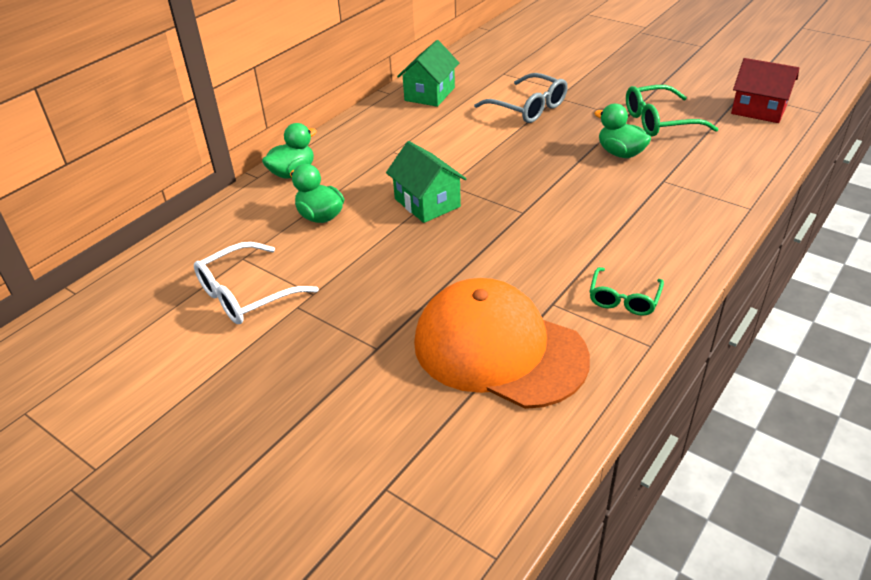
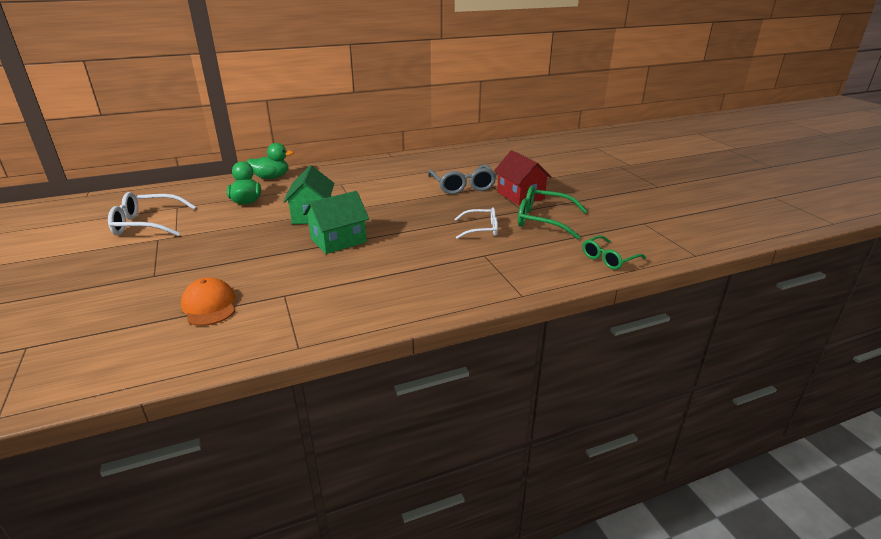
camera: 30 degrees right, 10 degrees down
green house [397,40,459,107] -> green house moved to [303,191,369,254]
orange cap [414,278,590,409] -> orange cap [181,277,235,326], size x0.47
green glasses [589,267,664,316] -> green glasses moved to [582,235,646,270]
green duck [594,104,651,158] -> white glasses [455,207,498,239]
red house [731,58,799,123] -> red house moved to [494,150,552,205]

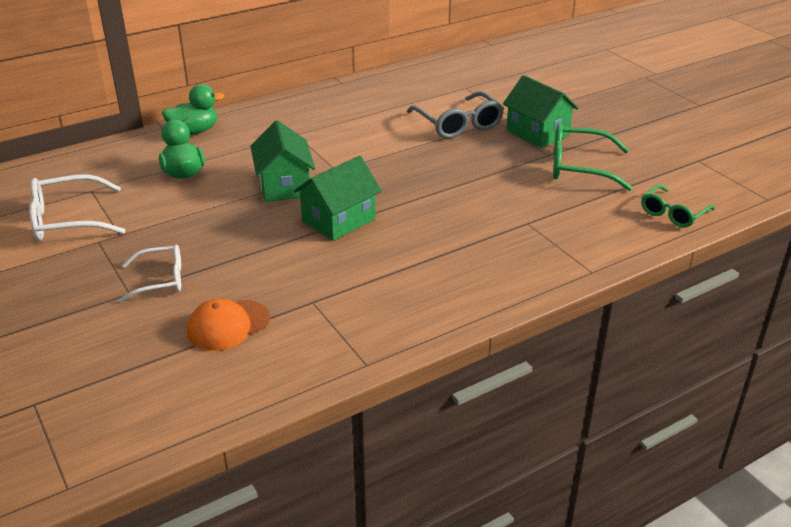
camera: 10 degrees left, 5 degrees up
orange cap [181,277,235,326] -> orange cap turned 90 degrees counterclockwise [187,299,270,351]
white glasses [455,207,498,239] -> white glasses moved to [119,245,181,302]
red house [494,150,552,205] -> green house [503,75,579,148]

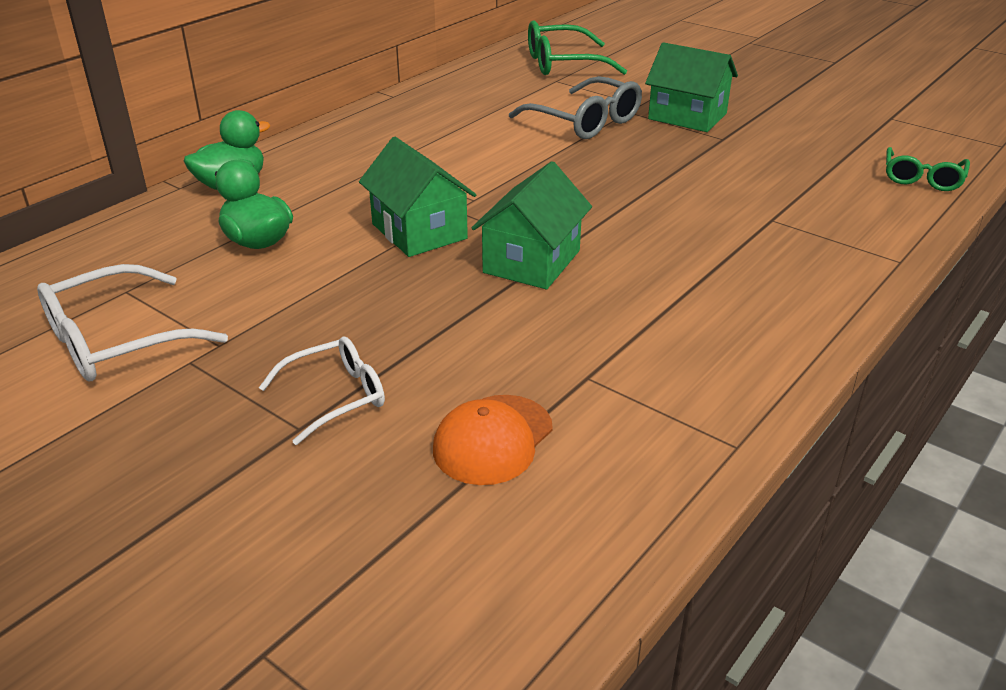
camera: 20 degrees left, 0 degrees up
green glasses [553,124,633,191] -> green glasses moved to [528,20,627,75]

